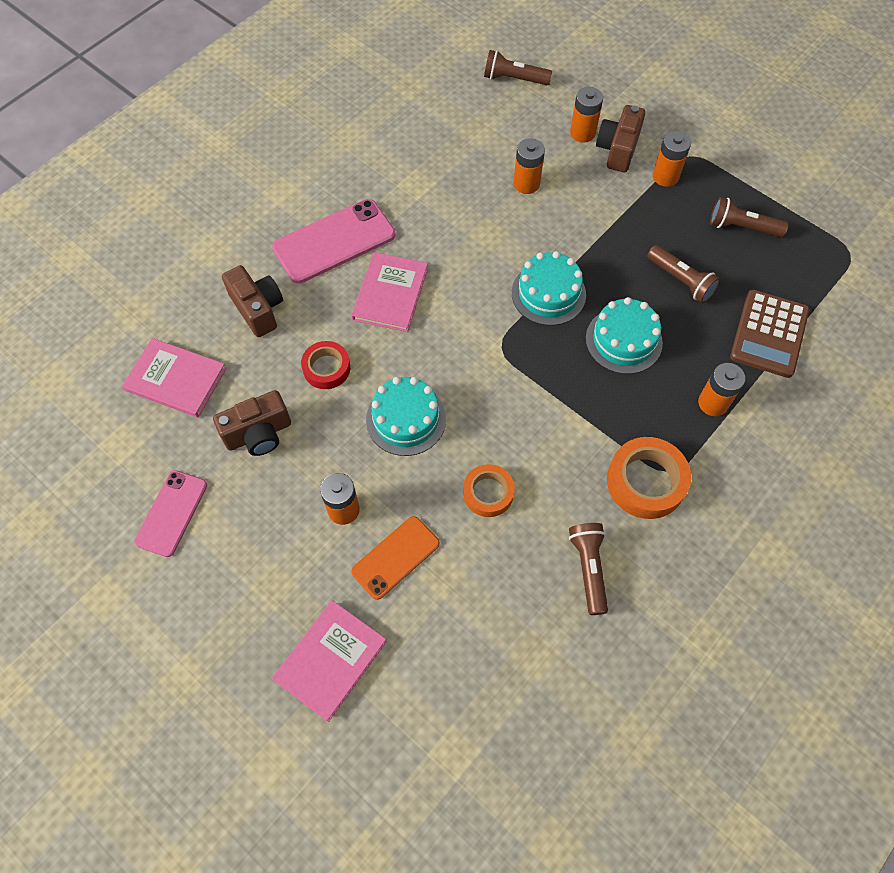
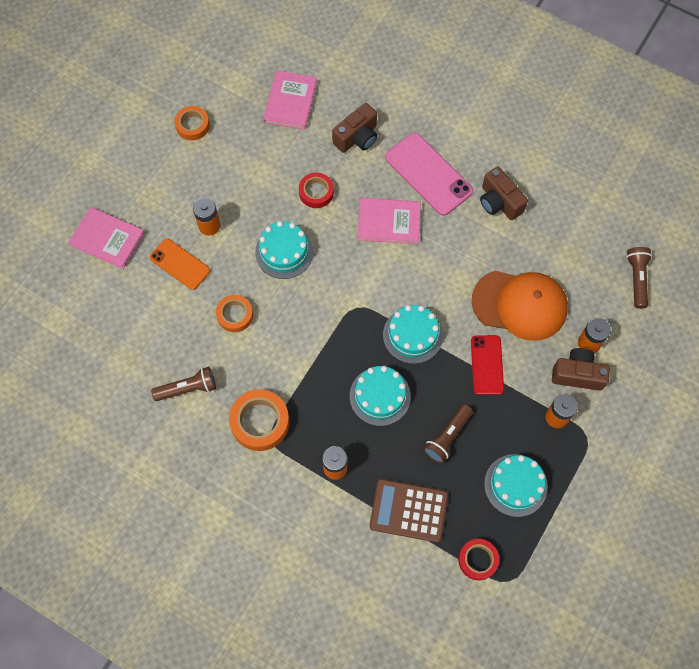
camera: 80 degrees right, 5 degrees up
pink phone [135,470,207,557] -> orange tape [174,106,210,141]
brown camera [213,390,291,456] -> brown camera moved to [480,167,528,220]
orange battery [513,138,545,194] -> orange cap [472,271,568,341]
brown flashlight [710,197,789,237] -> turquoise cake [484,454,548,517]
none -> red tape [458,539,499,580]
none -> red phone [471,335,504,395]

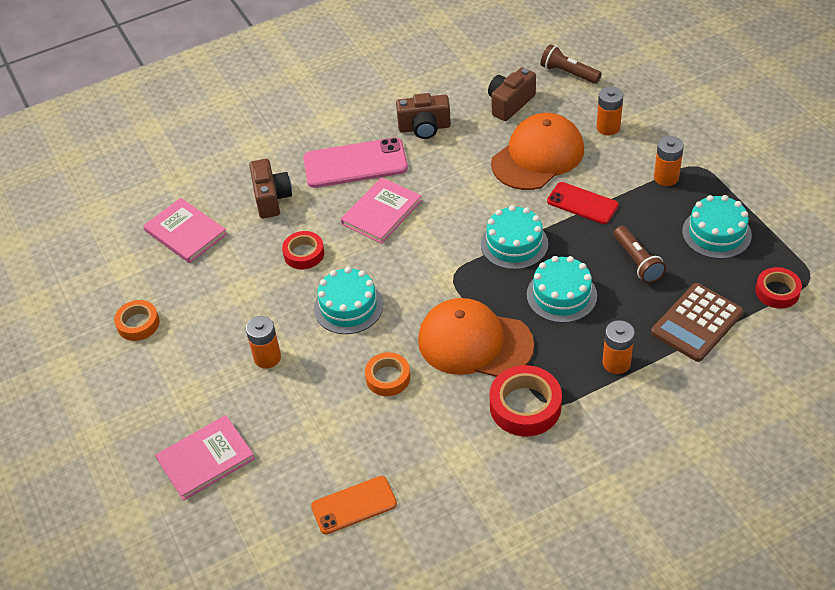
camera: 55 degrees left, 20 degrees down
orange phone [150,239,210,290] -> orange phone moved to [311,476,397,534]
brown flashlight [151,367,216,401] -> none
orange tape [229,389,289,451] -> red tape [490,365,562,437]
brown camera [552,348,610,391] -> brown camera moved to [488,67,536,121]
none -> orange cap [418,298,534,377]

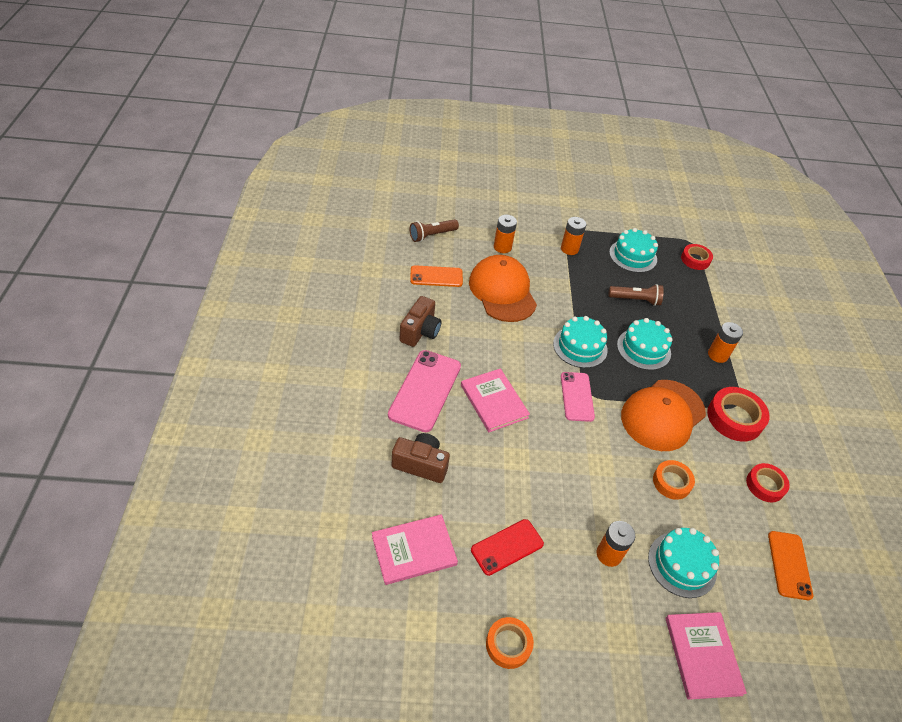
camera: 70 degrees left, 0 degrees up
red tape [282,231,324,269] -> red tape moved to [746,463,790,502]
turquoise cake [314,267,383,334] -> turquoise cake moved to [648,528,719,598]
brown camera [488,67,536,121] -> orange phone [410,265,463,287]
red phone [547,182,619,224] -> red phone moved to [471,519,544,576]
brown calculator [651,283,744,362] -> none
none -> pink phone [561,372,595,422]

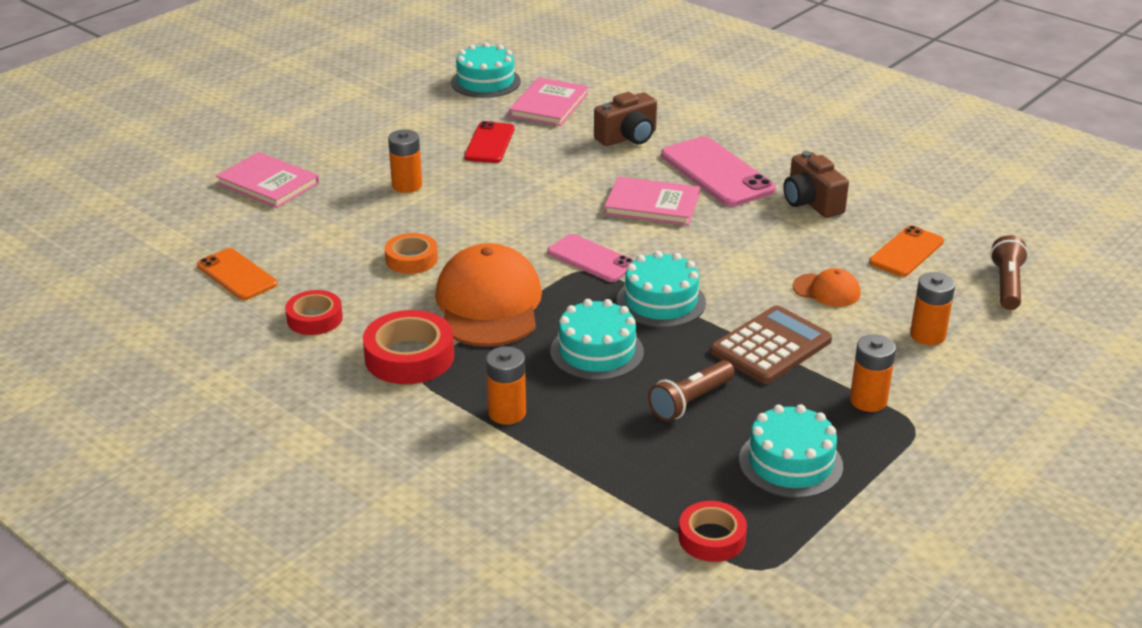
camera: 135 degrees right, 15 degrees down
orange cap [469,255,537,322] -> orange cap [793,268,861,307], size x0.47
orange tape [486,617,534,669] -> none
turquoise cake [648,528,719,598] -> turquoise cake moved to [451,43,521,98]
none -> brown calculator [710,305,832,384]

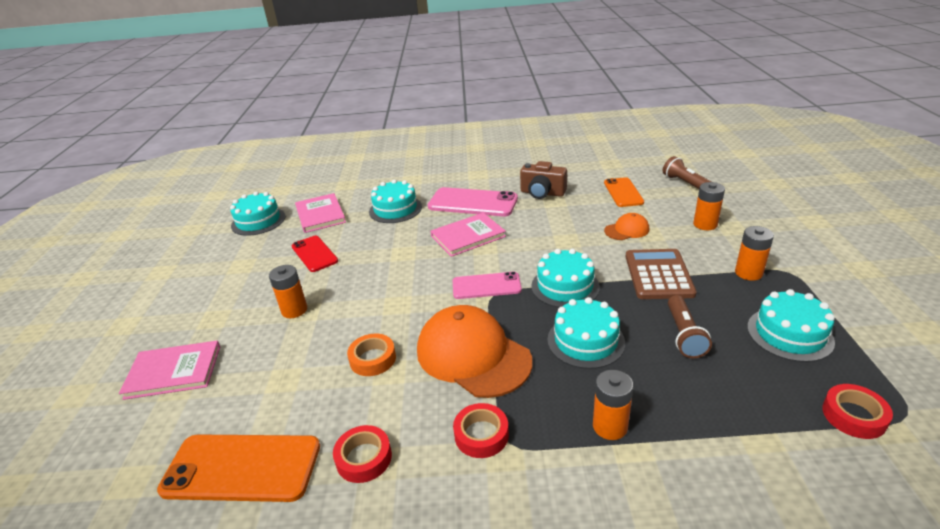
camera: 40 degrees left, 0 degrees up
orange phone [197,248,277,300] -> orange phone [157,434,320,502], size x1.58
red tape [363,310,454,384] -> red tape [453,403,509,458], size x0.64
brown camera [594,92,657,146] -> turquoise cake [369,180,422,223]

